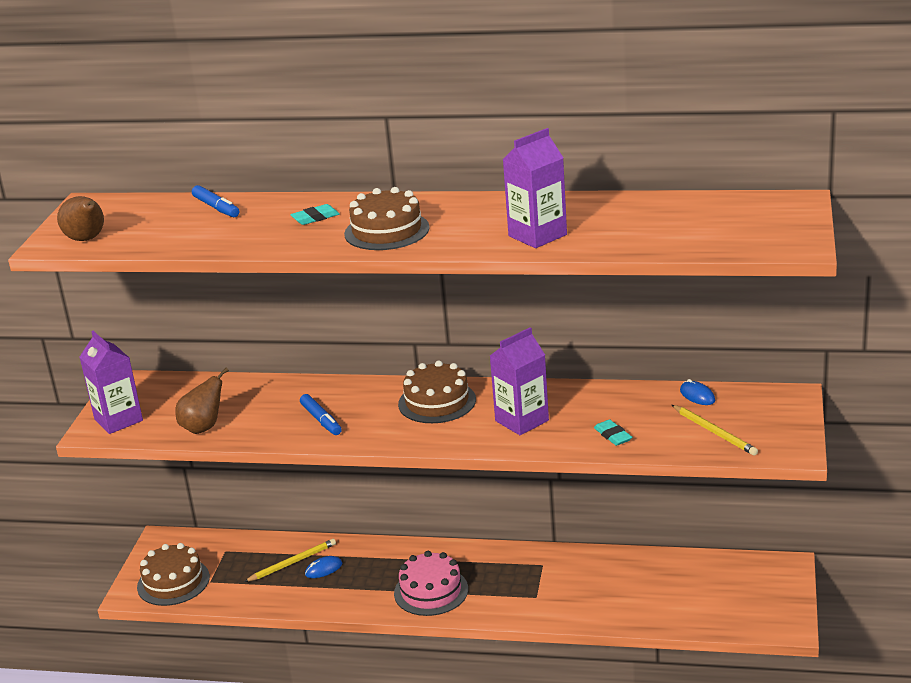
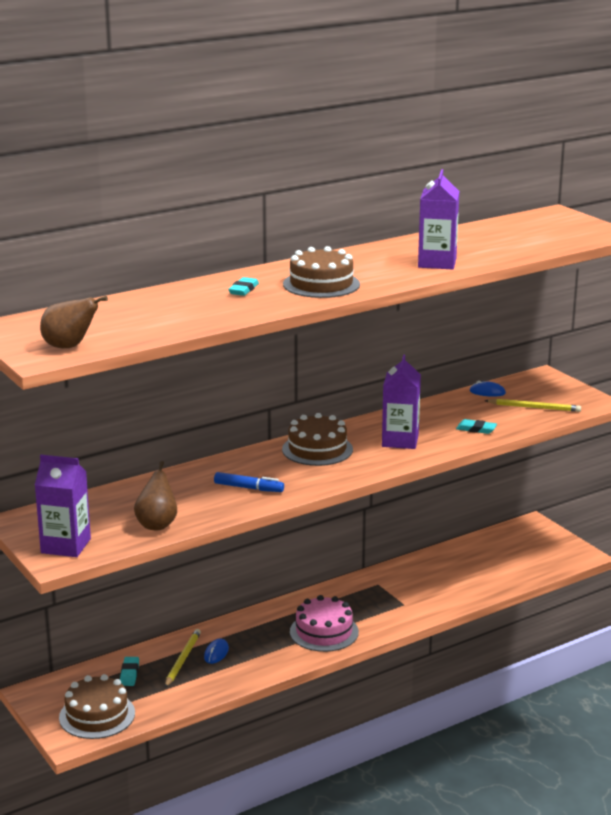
camera: 45 degrees left, 5 degrees down
blue marker [192,185,239,217] -> none
none -> turquoise eraser [120,657,139,686]

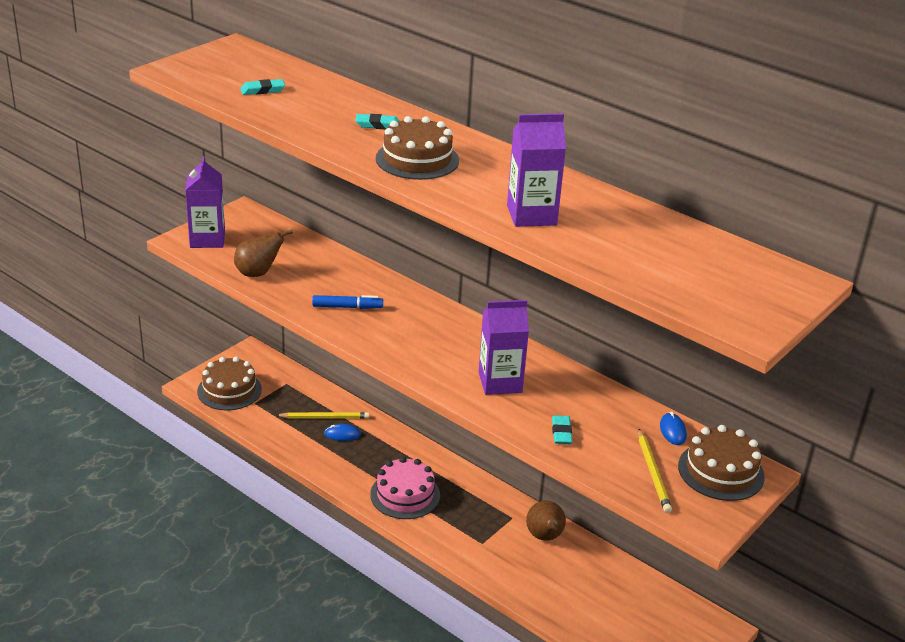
camera: 70 degrees right, 10 degrees up
brown pear [40,296,108,348] -> brown pear moved to [526,501,566,541]
turquoise eraser [120,657,139,686] -> turquoise eraser moved to [240,79,285,95]
blue marker [214,472,284,492] -> blue marker turned 90 degrees counterclockwise [312,295,383,309]
brown cake [282,413,353,466] -> brown cake moved to [678,425,765,501]

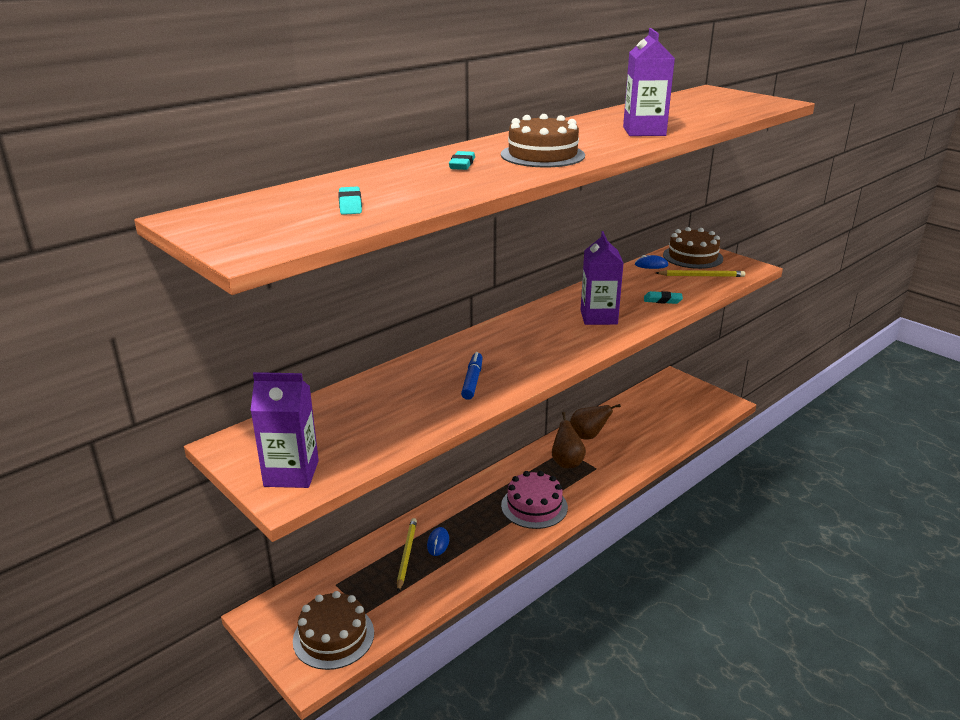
camera: 80 degrees left, 5 degrees down
brown pear [234,230,293,277] -> brown pear moved to [552,412,586,468]

